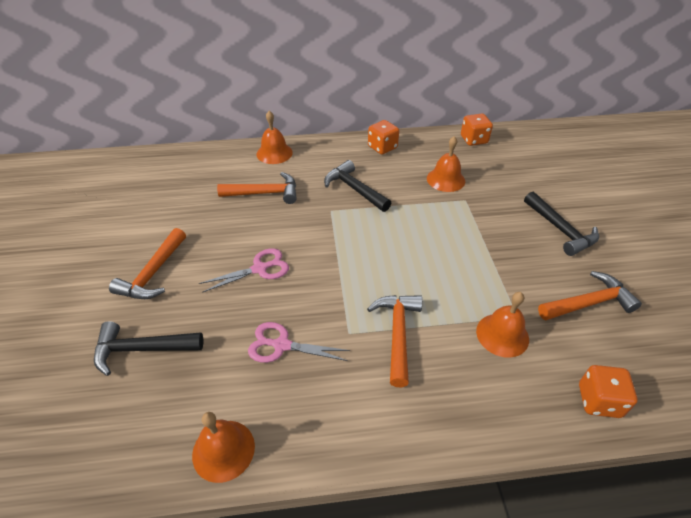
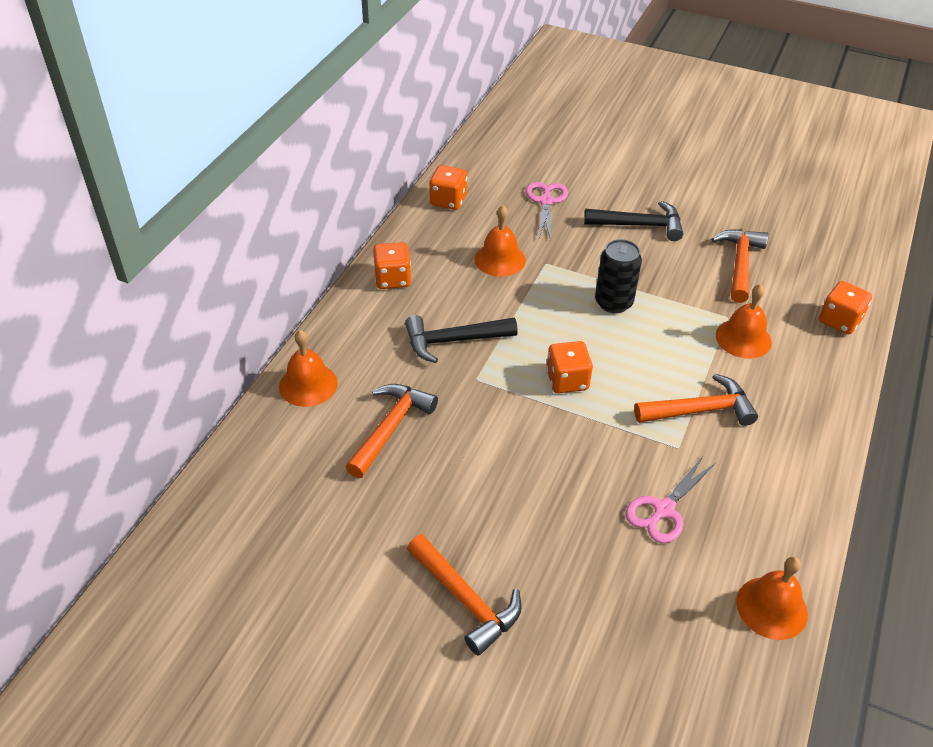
camera: 60 degrees left, 0 degrees up
black hammer [94,321,203,376] -> none
pink scissors [199,248,289,293] -> pink scissors moved to [526,182,568,241]
orange hammer [367,295,422,388] -> orange hammer turned 135 degrees clockwise [634,373,758,426]
none -> orange dice [546,341,593,393]
none -> black can [595,239,642,313]

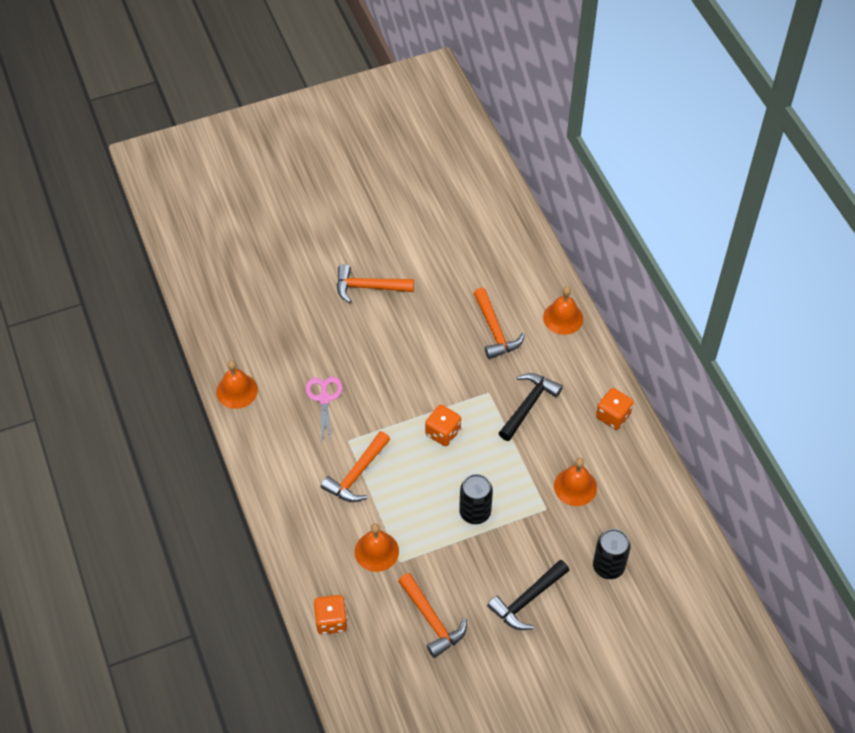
camera: 135 degrees right, 10 degrees up
orange dice [429,165,467,210] -> none
pink scissors [526,182,568,241] -> black can [593,529,631,579]

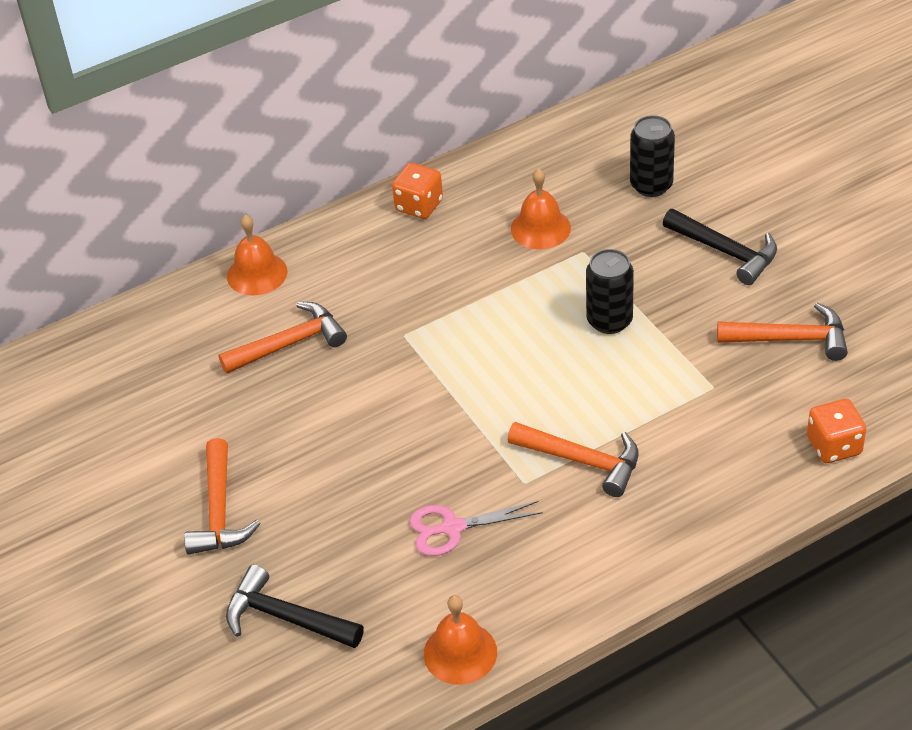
camera: 95 degrees left, 10 degrees down
orange bell [355,524,399,572] -> none
orange hammer [398,573,467,658] -> orange hammer turned 45 degrees clockwise [717,302,848,361]
orange dice [425,405,461,446] -> none
black hammer [499,373,563,441] -> black hammer moved to [226,565,364,648]

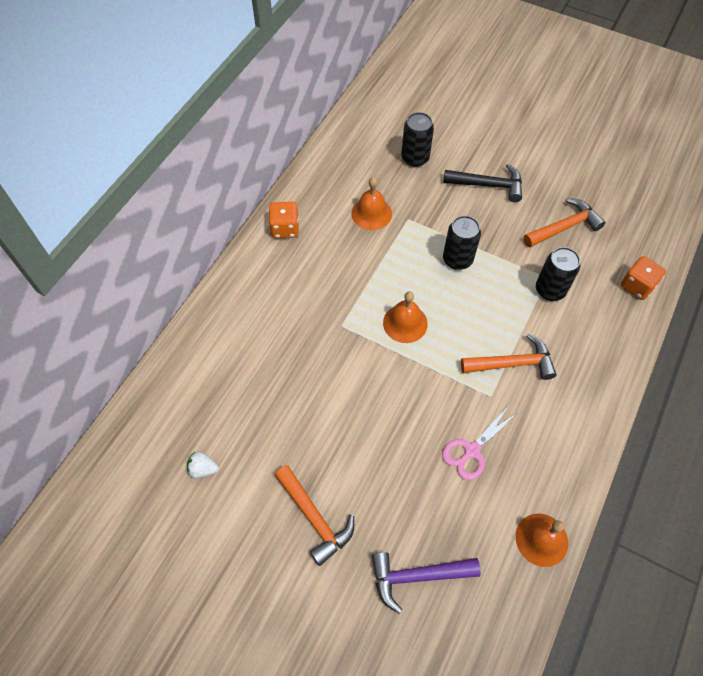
camera: 35 degrees left, 15 degrees up
orange hammer [218,302,347,374] -> none
black hammer [226,565,364,648] -> purple hammer [371,552,481,614]
orange bell [227,215,287,296] -> orange bell moved to [383,291,428,343]
none -> white strawberry [187,451,219,478]
none -> black can [536,247,580,301]

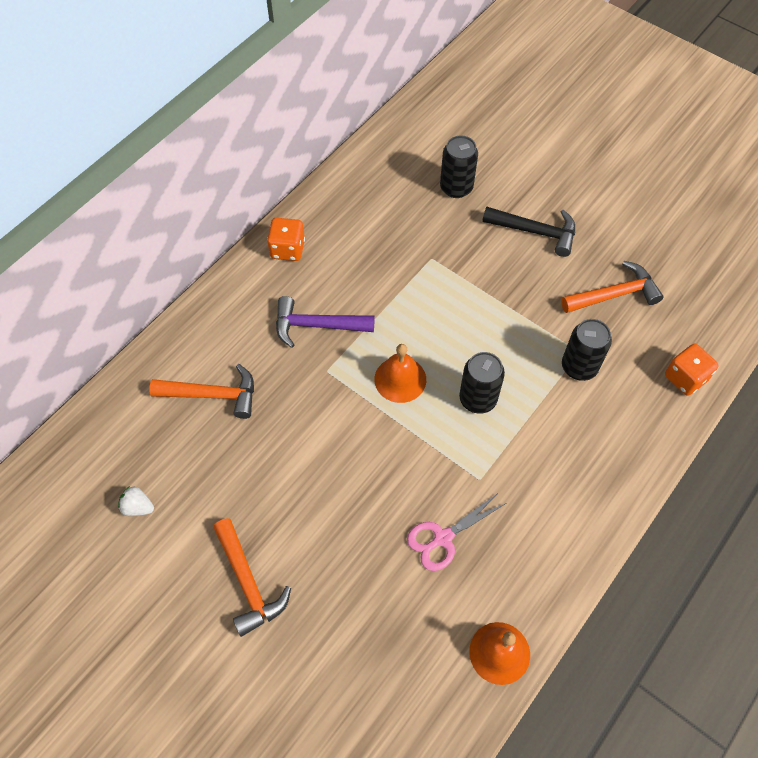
camera: 10 degrees right, 0 degrees up
orange bell [351,177,392,230] -> none
purple hammer [371,552,481,614] -> purple hammer moved to [276,296,375,348]
black can [443,216,481,270] -> black can moved to [459,352,505,414]
orange hammer [461,334,557,380] -> orange hammer moved to [150,364,254,419]

